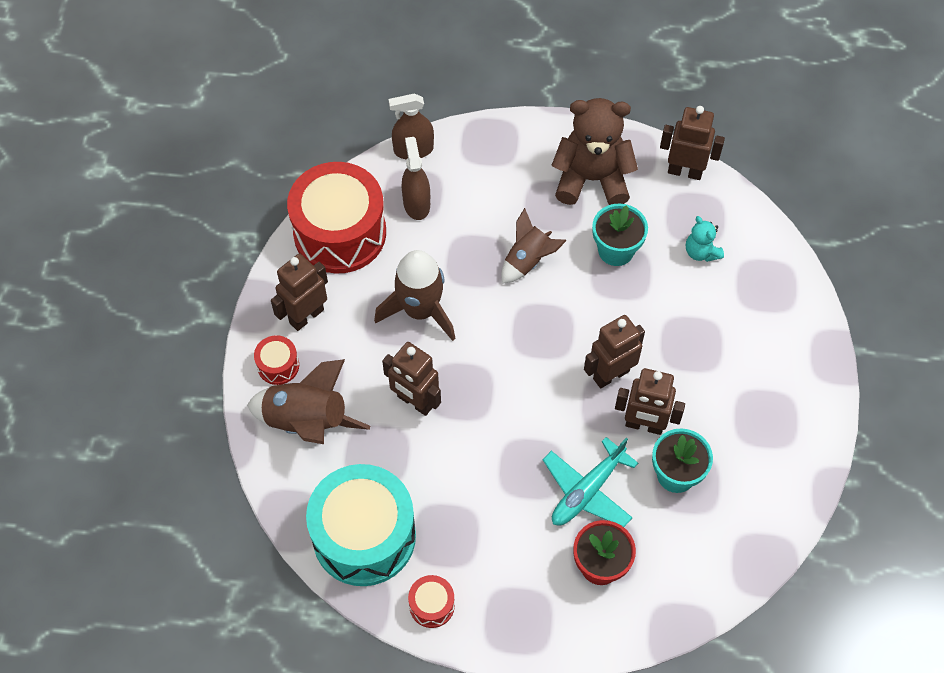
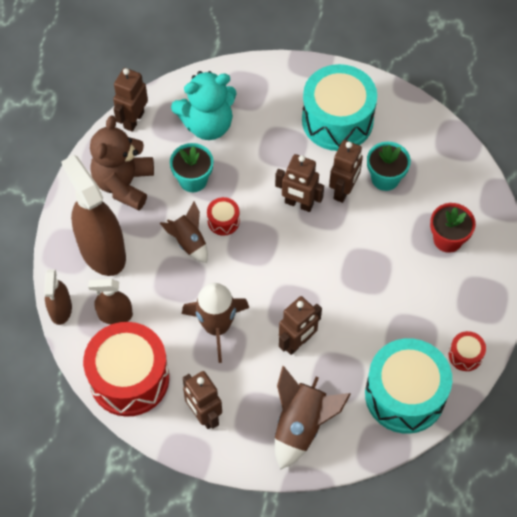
camera: 80 degrees left, 0 degrees up
red drum [254,335,299,385] -> red drum moved to [207,197,240,236]
turquoise plane [543,437,638,527] -> none
brown robot [584,315,645,388] -> brown robot turned 45 degrees counterclockwise [275,154,324,212]
turquoise teddy bear [686,216,724,262] -> turquoise teddy bear [171,71,237,140], size x2.09
none -> brown spray bottle [61,155,126,276]
none -> turquoise drum [302,64,377,151]

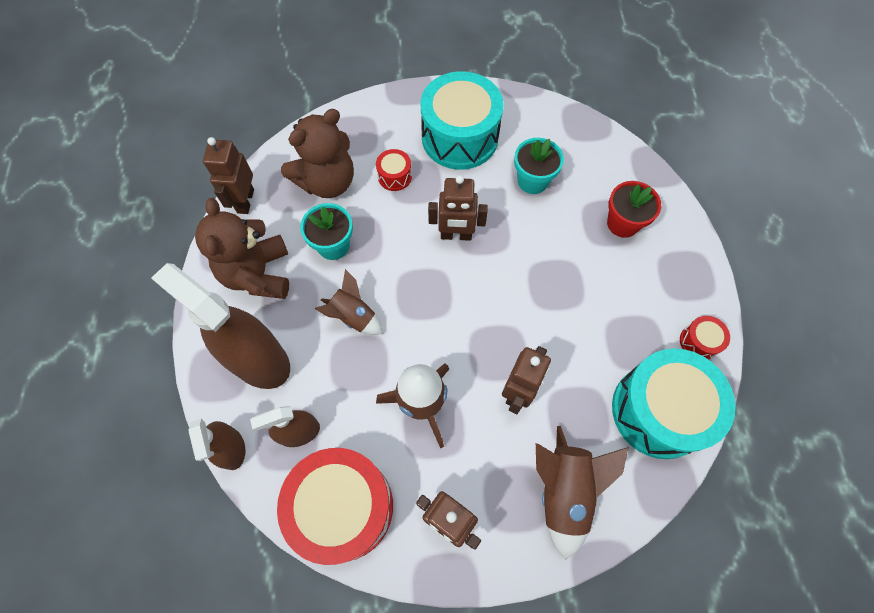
camera: 20 degrees left, 5 degrees up
turquoise teddy bear [171,71,237,140] -> brown teddy bear [281,109,354,198]
red drum [207,197,240,236] -> red drum moved to [376,149,412,191]
brown robot [329,140,363,203] -> none

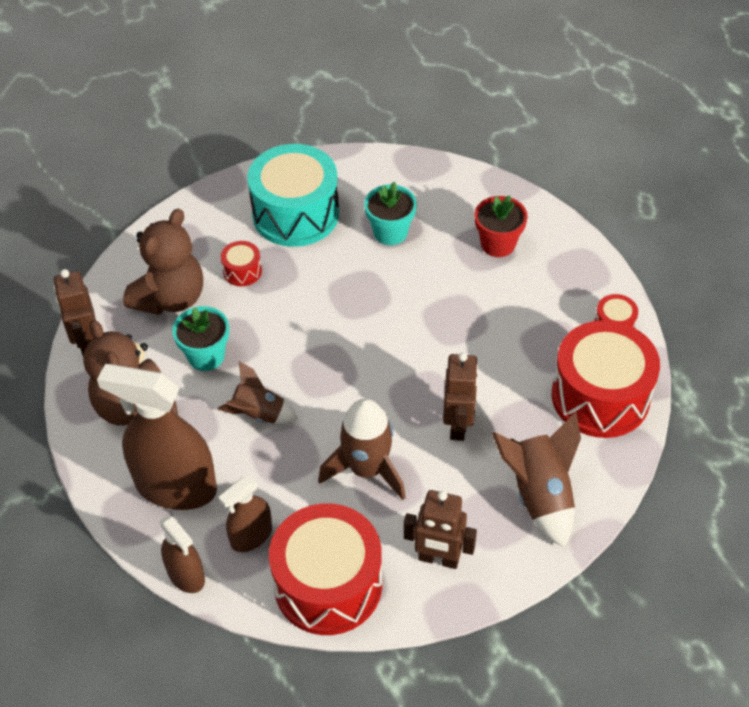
camera: 20 degrees left, 15 degrees down
brown robot [428,175,488,241] -> none
turquoise drum [612,348,736,459] -> red drum [552,320,660,438]

